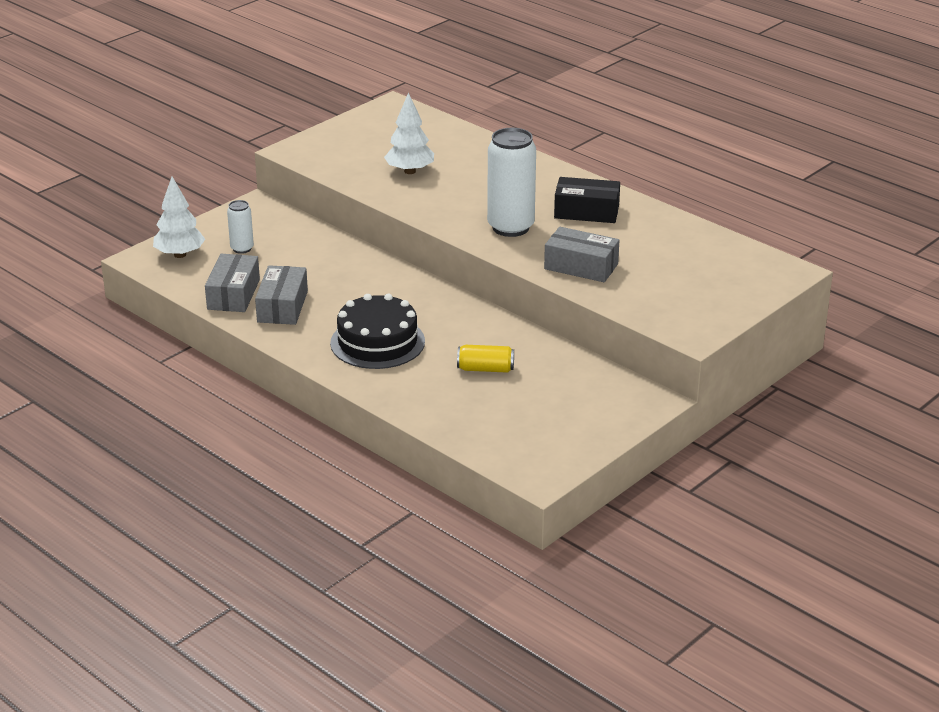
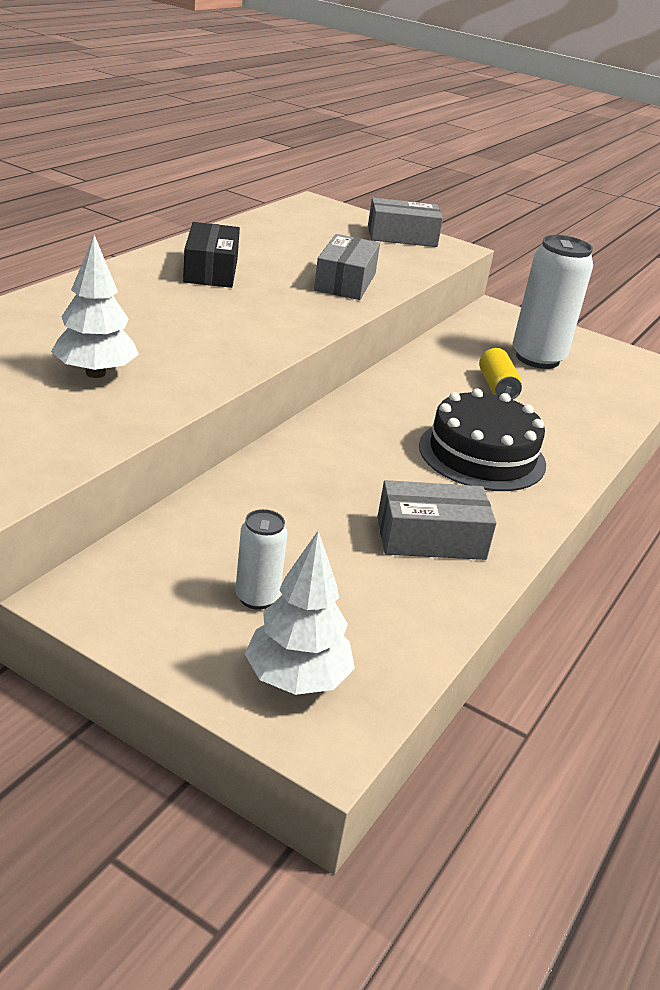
camera: 105 degrees left, 0 degrees up
grey box [205,254,260,312] -> grey box moved to [368,198,443,247]
white can [487,128,536,237] -> white can moved to [513,235,593,369]

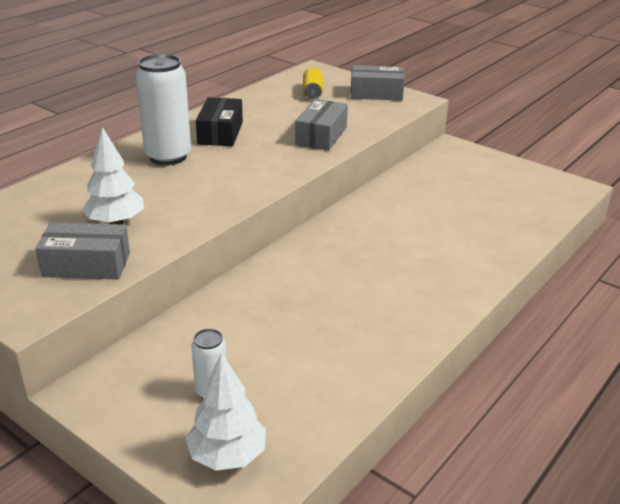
camera: 10 degrees right, 0 degrees up
grey box [377,480,496,560] -> grey box moved to [35,222,130,279]
black cake [419,389,546,491] -> none
yellow can [479,348,522,400] -> yellow can moved to [303,68,323,100]
white can [513,235,593,369] -> white can moved to [136,54,191,165]

